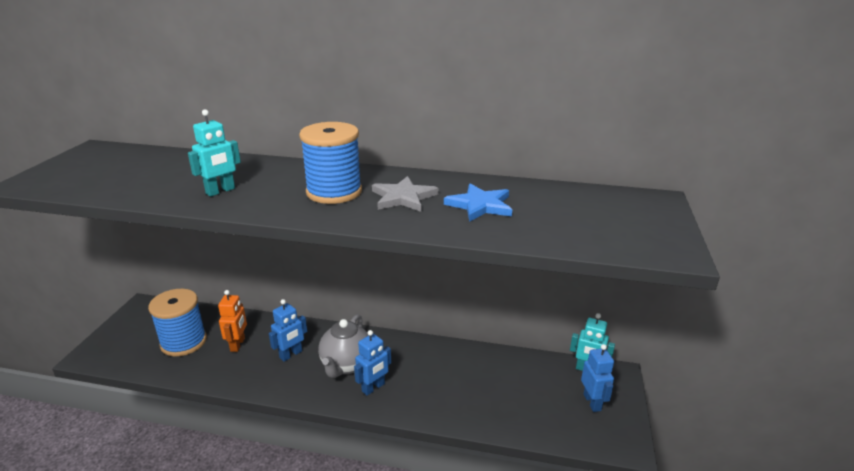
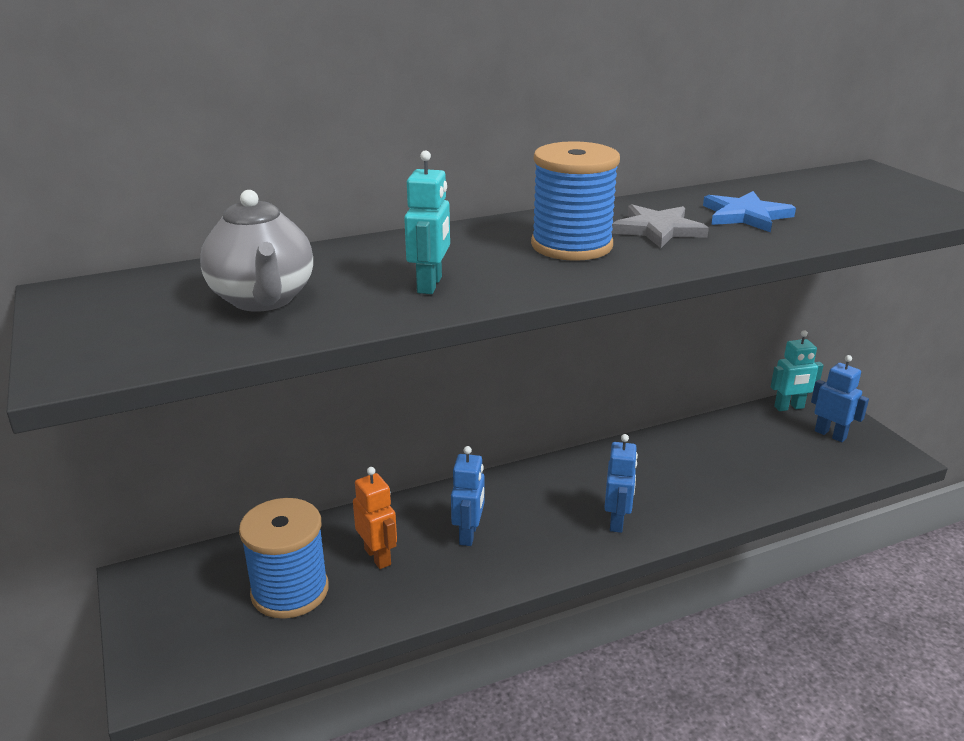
camera: 35 degrees left, 0 degrees up
grey teapot [318,314,369,378] -> grey teapot moved to [200,190,313,312]

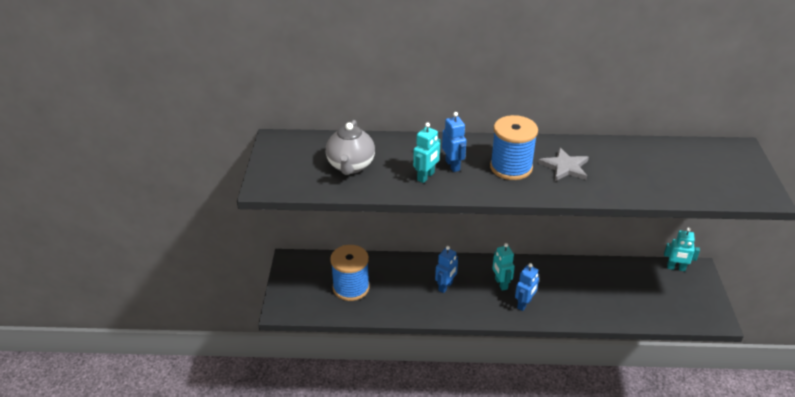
camera: 25 degrees right, 10 degrees up
orange robot [353,467,397,569] -> none
blue star [703,191,796,232] -> none
blue robot [811,355,869,442] -> blue robot moved to [442,112,466,172]
none -> turquoise robot [492,243,515,291]

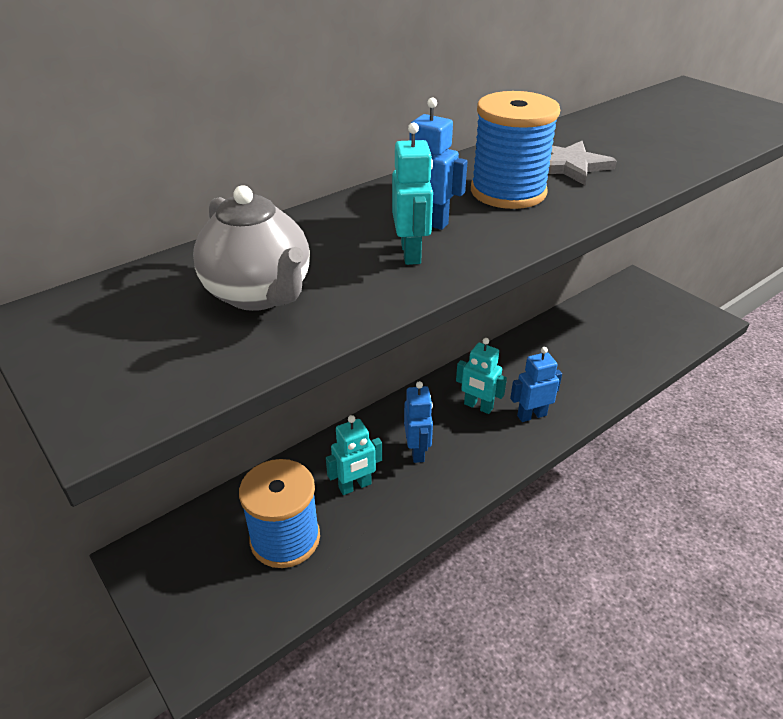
camera: 40 degrees left, 0 degrees up
blue robot [515,263,539,311] -> blue robot turned 105 degrees counterclockwise [510,347,562,422]
turquoise robot [664,227,700,271] -> turquoise robot moved to [326,415,382,495]

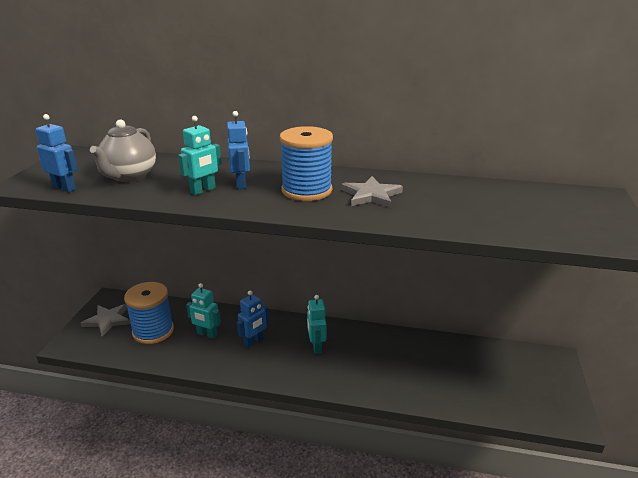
camera: 50 degrees right, 10 degrees down
blue robot [510,347,562,422] -> blue robot moved to [36,114,78,192]
none -> grey star [81,304,131,336]

